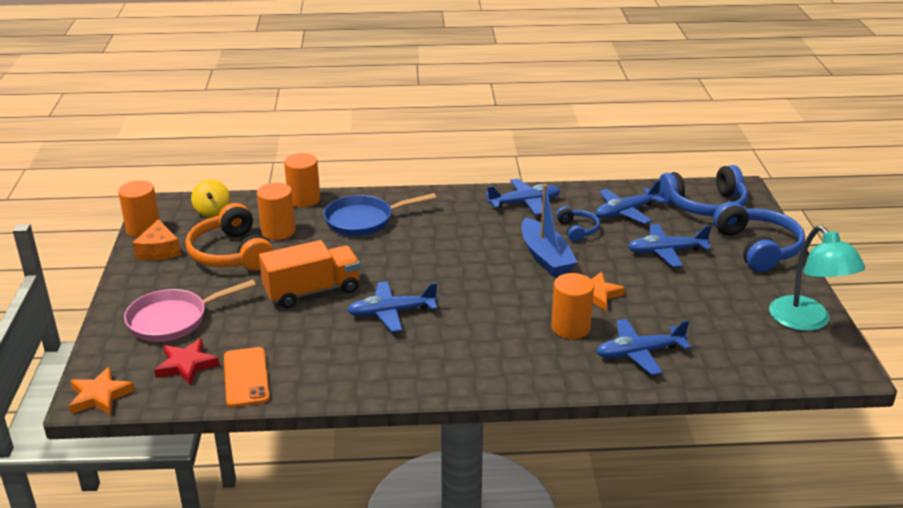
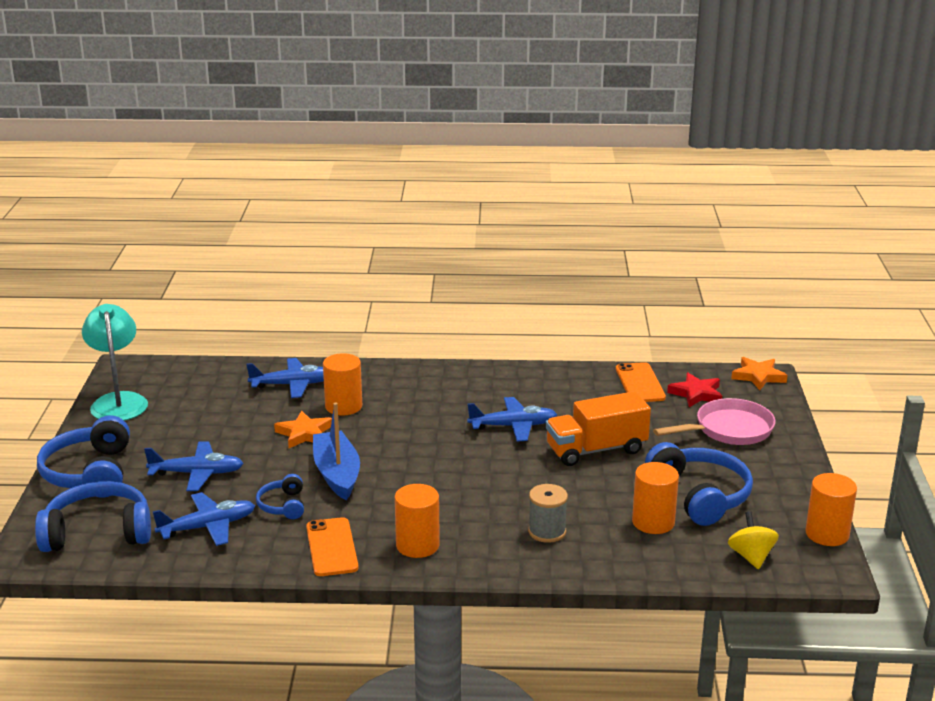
camera: 175 degrees left, 5 degrees down
orange cheese [133,219,181,260] -> none
orange headphones [186,203,274,271] -> blue headphones [645,442,753,526]
orange cylinder [284,153,320,208] -> orange cylinder moved to [395,484,440,558]
blue pan [323,193,436,236] -> grey spool [528,484,568,543]
blue plane [486,179,561,215] -> orange phone [306,517,359,576]

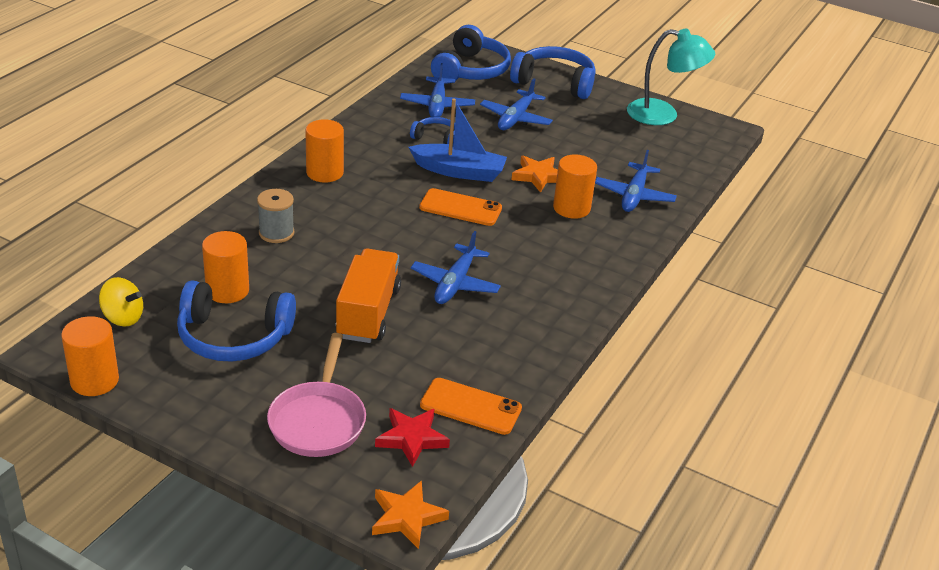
camera: 115 degrees right, 10 degrees up
orange phone [306,517,359,576] -> orange phone moved to [419,188,502,226]

